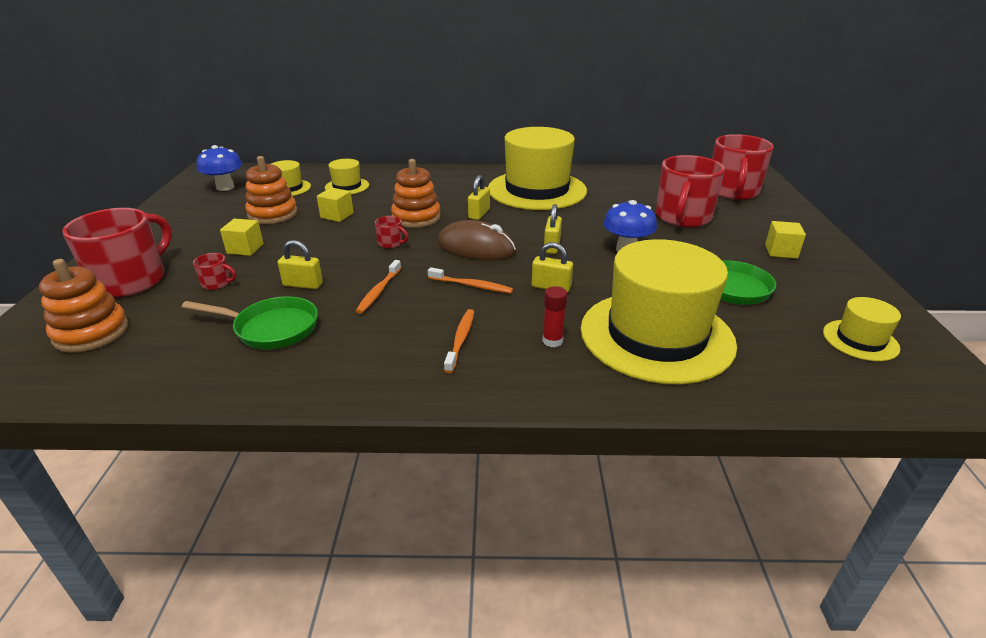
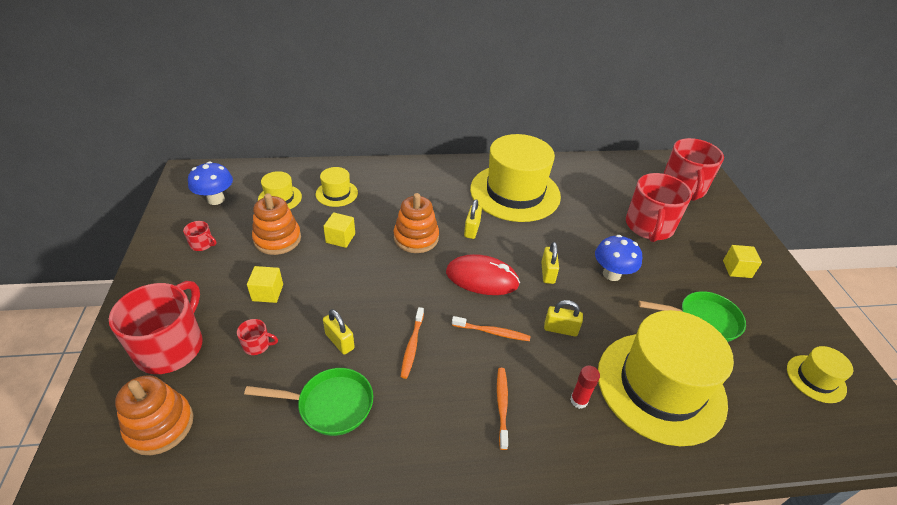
camera: 10 degrees left, 10 degrees up
yellow padlock [278,240,323,289] -> yellow padlock turned 45 degrees clockwise [323,309,355,355]
red mug [375,216,409,248] -> red mug moved to [183,221,216,251]
brown mouse [437,220,516,260] -> red mouse [446,254,520,295]

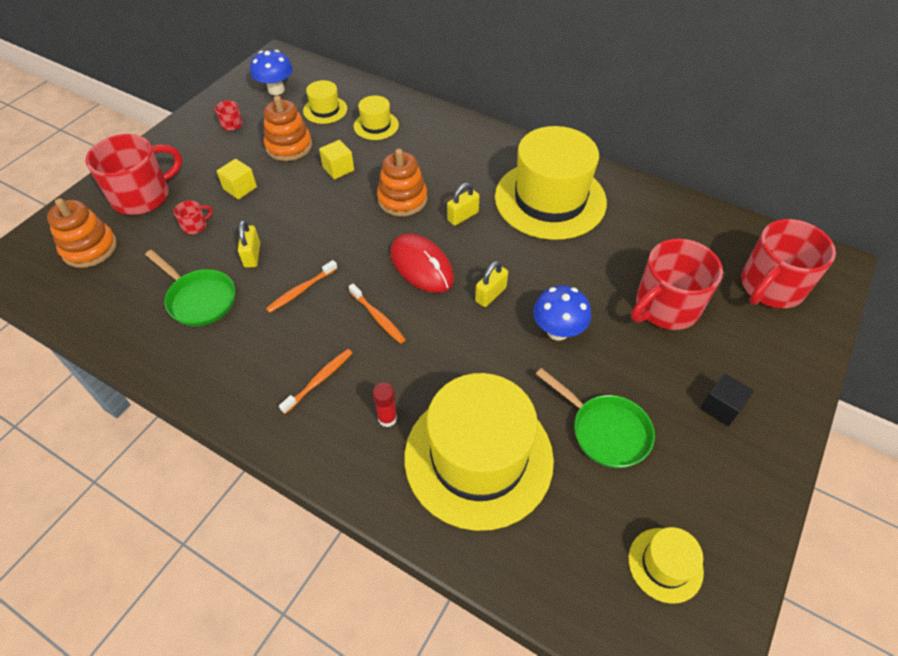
camera: 40 degrees right, 10 degrees up
red mug [237,319,278,355] -> red mug turned 75 degrees counterclockwise [174,200,213,234]
yellow padlock [544,300,583,337] -> none
yellow cube [723,245,762,278] -> black cube [700,373,754,426]

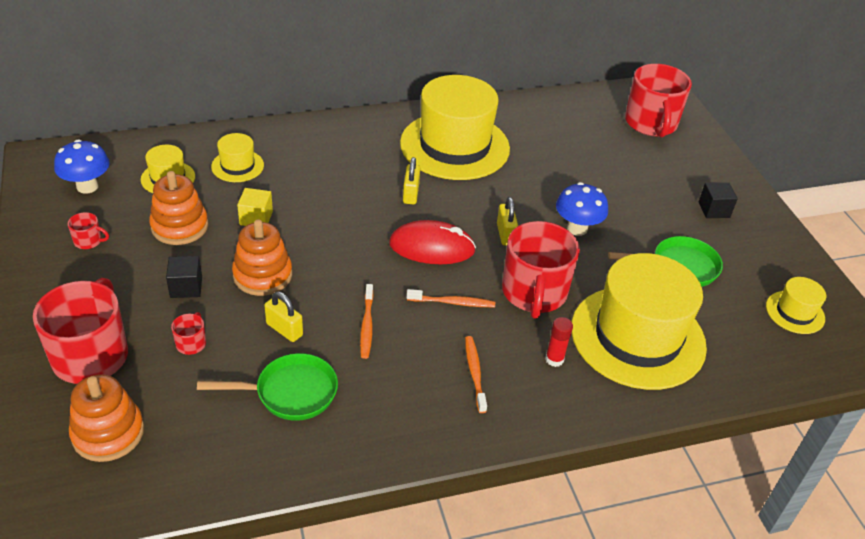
camera: 50 degrees left, 10 degrees down
yellow cube [217,159,257,200] -> black cube [166,256,202,298]
orange stacking toy [377,149,427,217] -> orange stacking toy moved to [232,219,292,296]
red mug [631,238,723,330] -> red mug moved to [502,221,580,319]

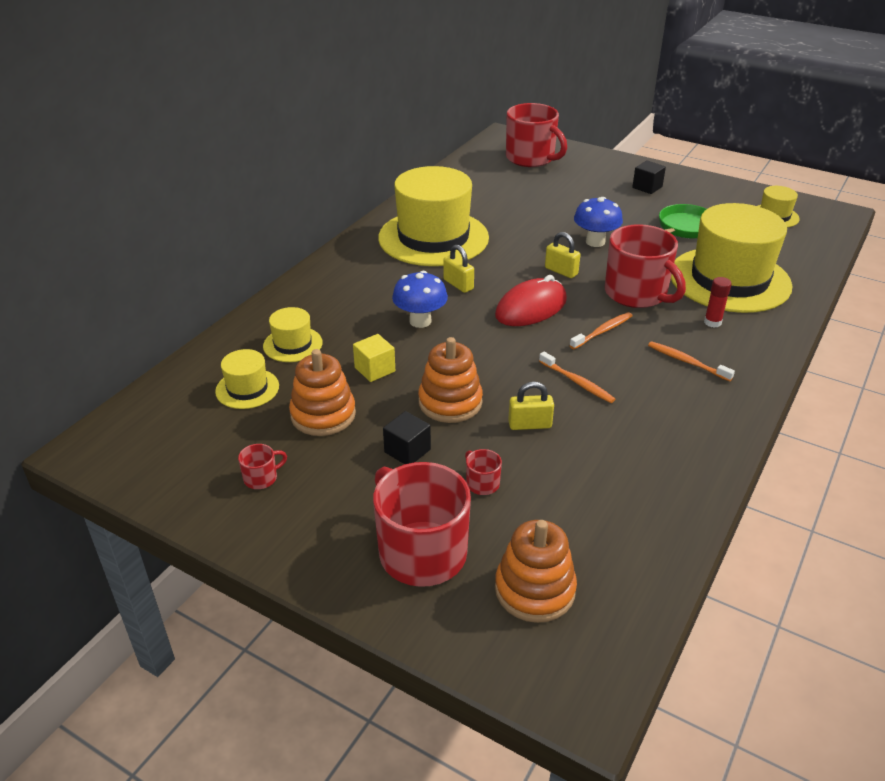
camera: 40 degrees left, 5 degrees down
blue mushroom [54,140,110,194] -> blue mushroom moved to [392,271,448,328]
green pan [197,353,338,421] -> none

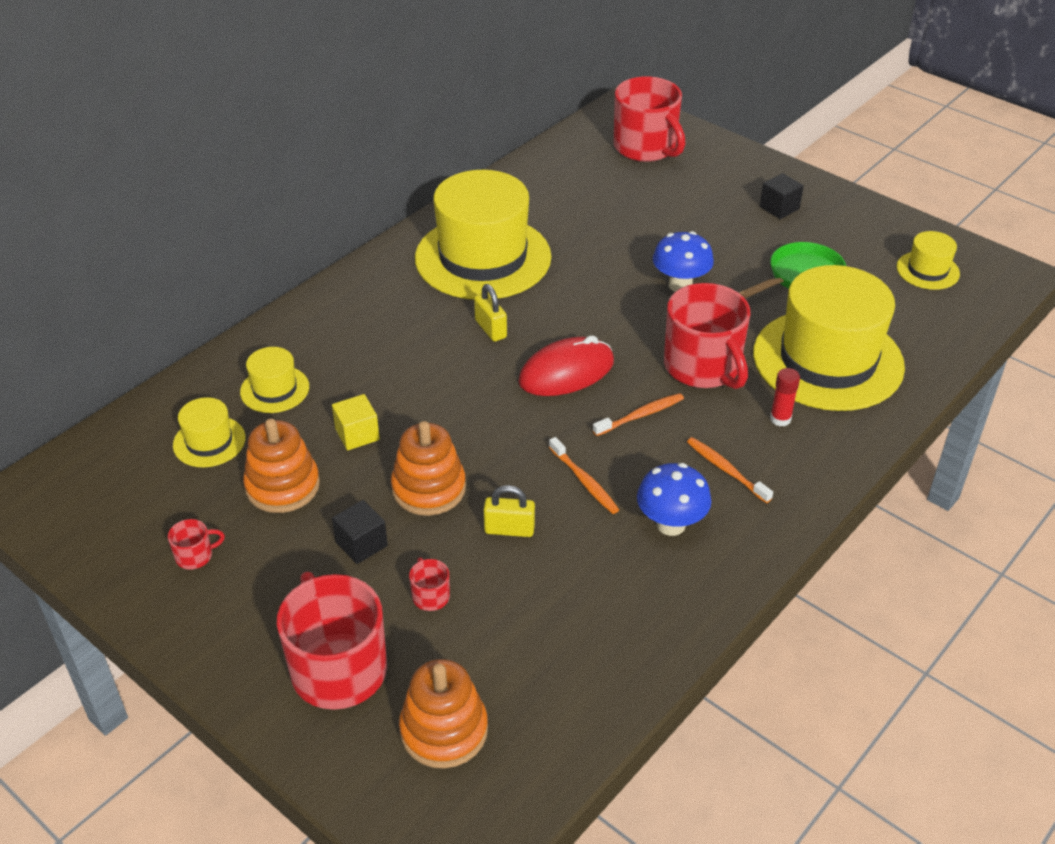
camera: 10 degrees right, 5 degrees up
blue mushroom [392,271,448,328] -> blue mushroom moved to [637,463,711,536]
yellow padlock [545,232,581,278] -> none

